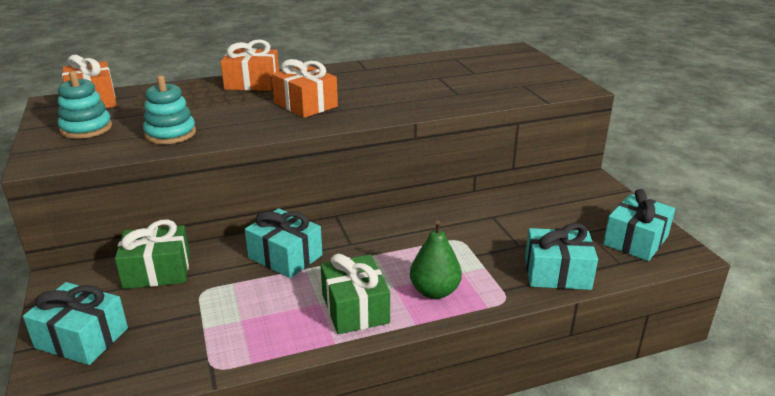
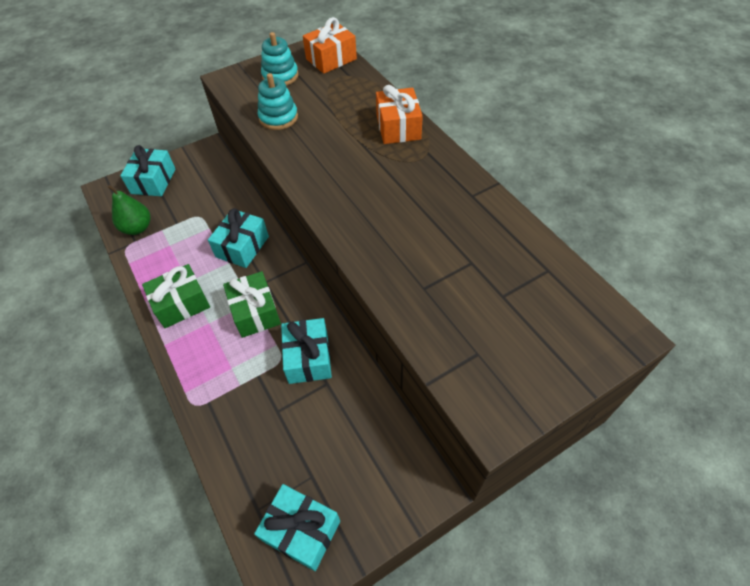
camera: 80 degrees right, 25 degrees up
green gift [115,220,190,289] -> green gift moved to [223,271,281,338]
orange gift [272,59,338,118] -> none
green pear [410,220,462,299] -> green pear moved to [108,185,150,235]
turquoise gift [525,223,598,290] -> turquoise gift moved to [281,318,332,384]

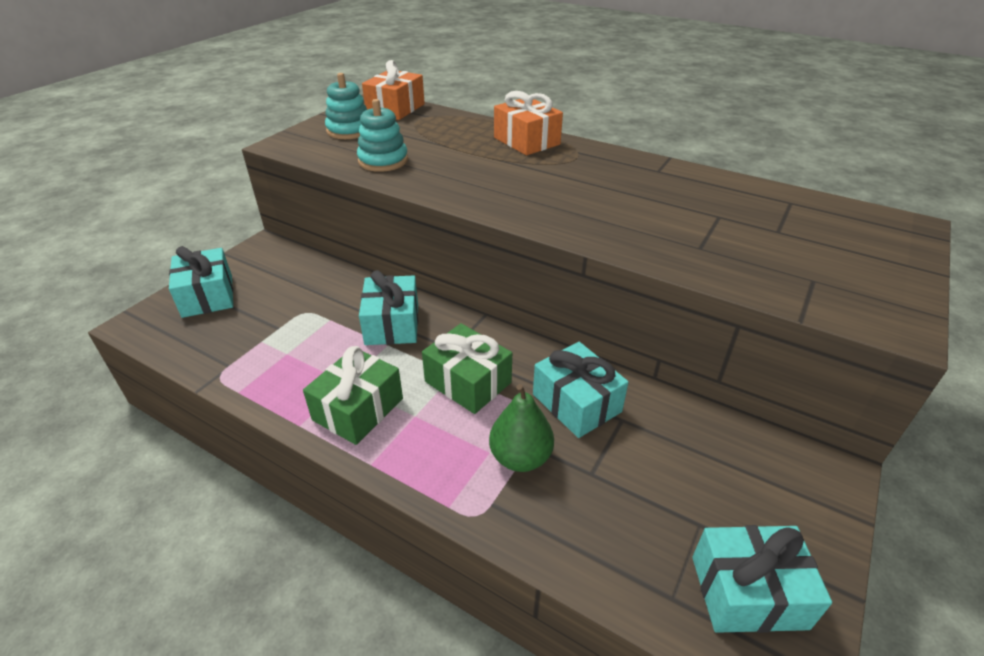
camera: 30 degrees left, 15 degrees down
green pear [108,185,150,235] -> green pear moved to [489,384,554,472]

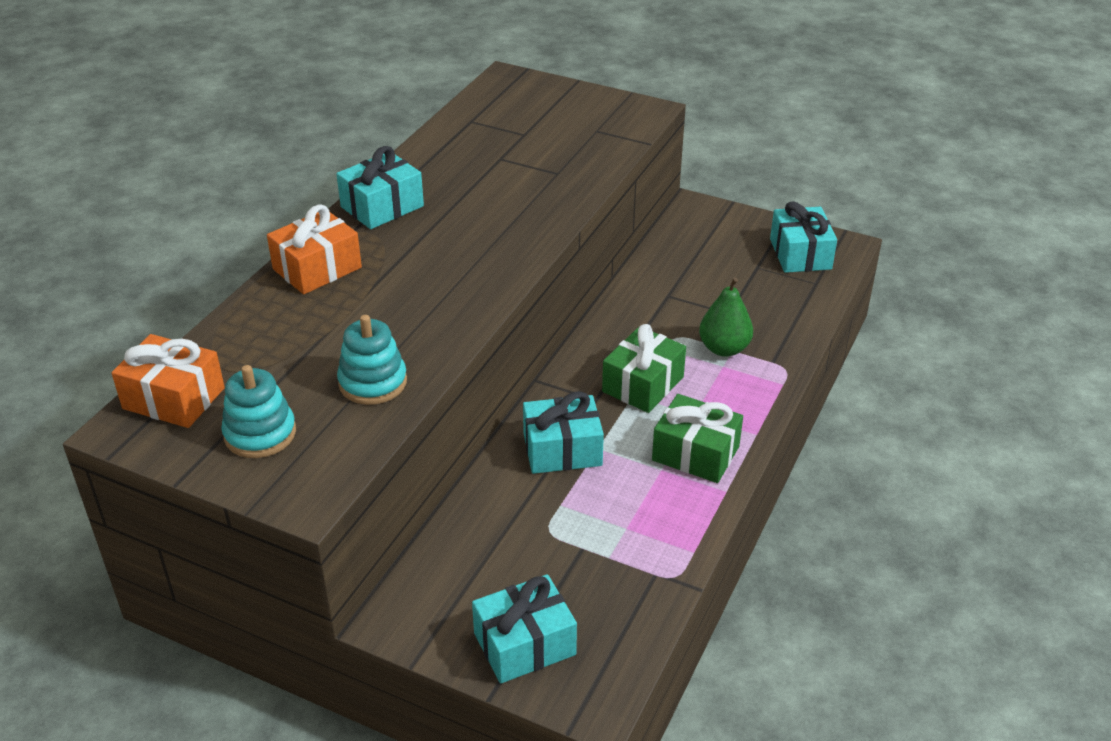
camera: 95 degrees left, 0 degrees up
turquoise gift [533,342,629,438] -> turquoise gift moved to [336,146,424,229]

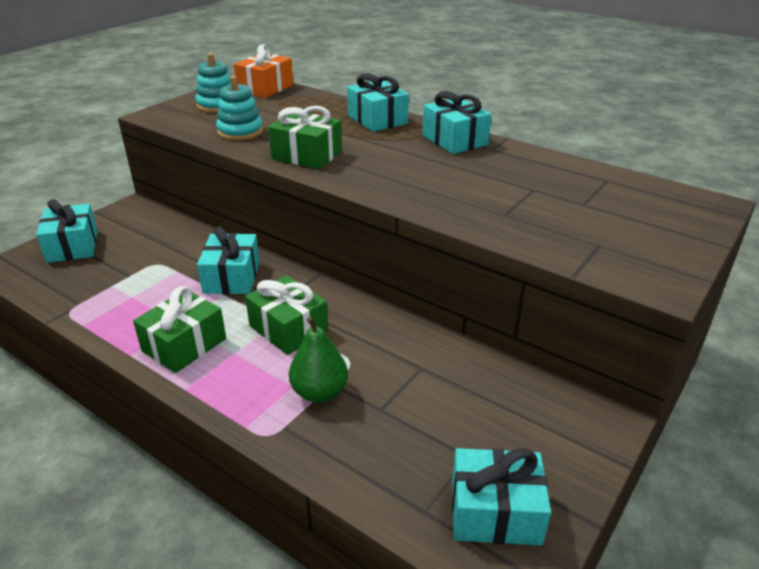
camera: 100 degrees right, 5 degrees down
orange gift [267,204,362,294] -> turquoise gift [347,73,409,132]
none -> green gift [268,106,342,169]

